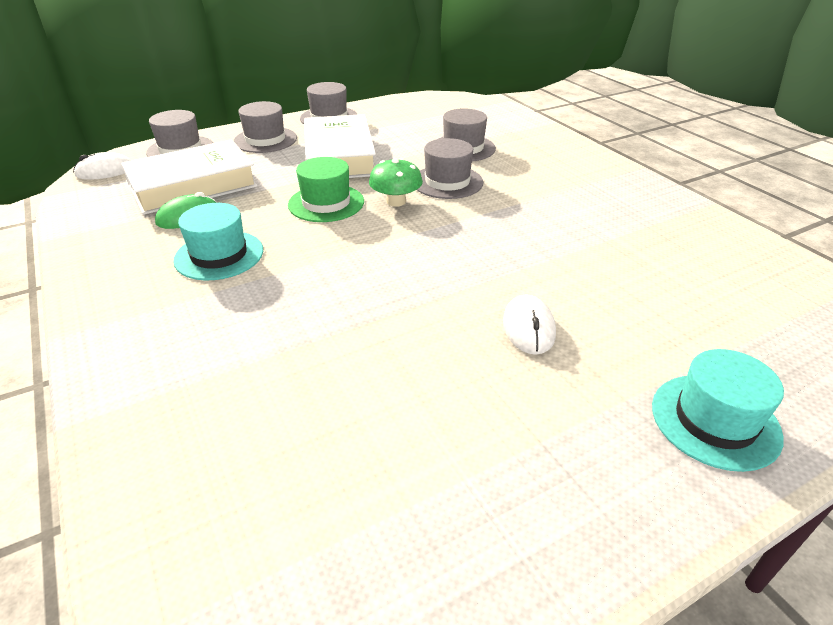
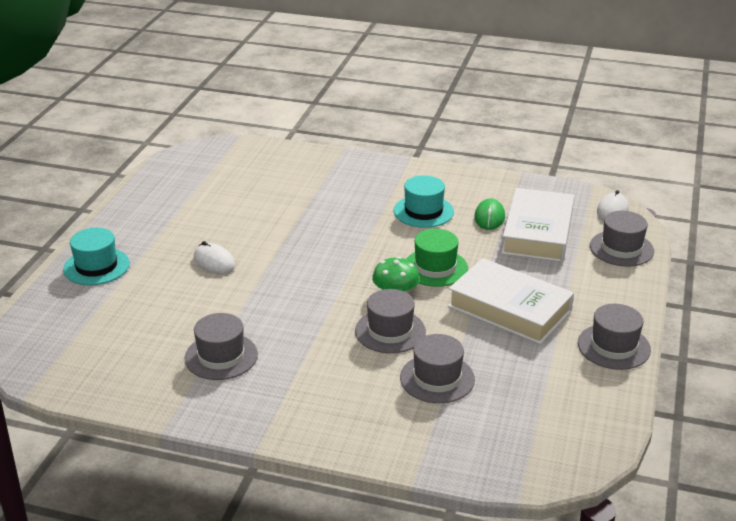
camera: 135 degrees right, 5 degrees down
grey hat [233,101,297,153] -> grey hat moved to [184,313,258,380]

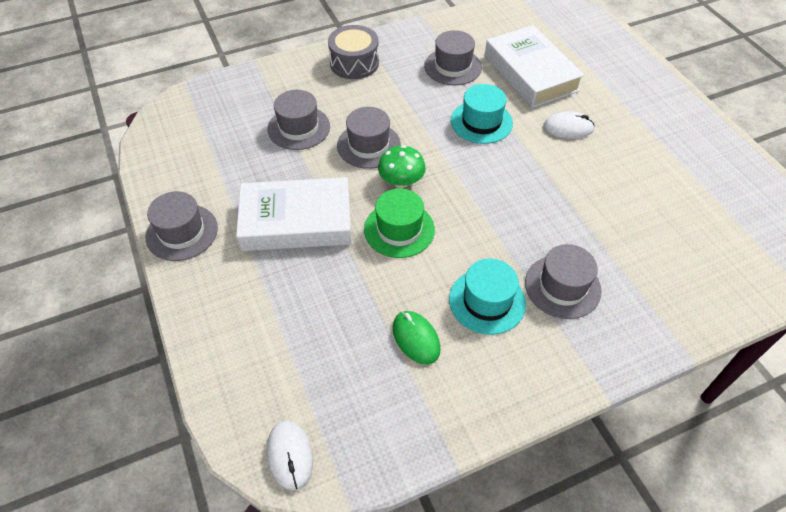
camera: 140 degrees right, 20 degrees up
turquoise hat [63,228,130,285] -> turquoise hat moved to [451,84,513,144]
white book [501,188,574,262] -> white book moved to [485,25,585,108]
grey hat [590,211,654,266] -> grey hat moved to [525,244,602,319]
none -> grey drum [328,25,379,79]

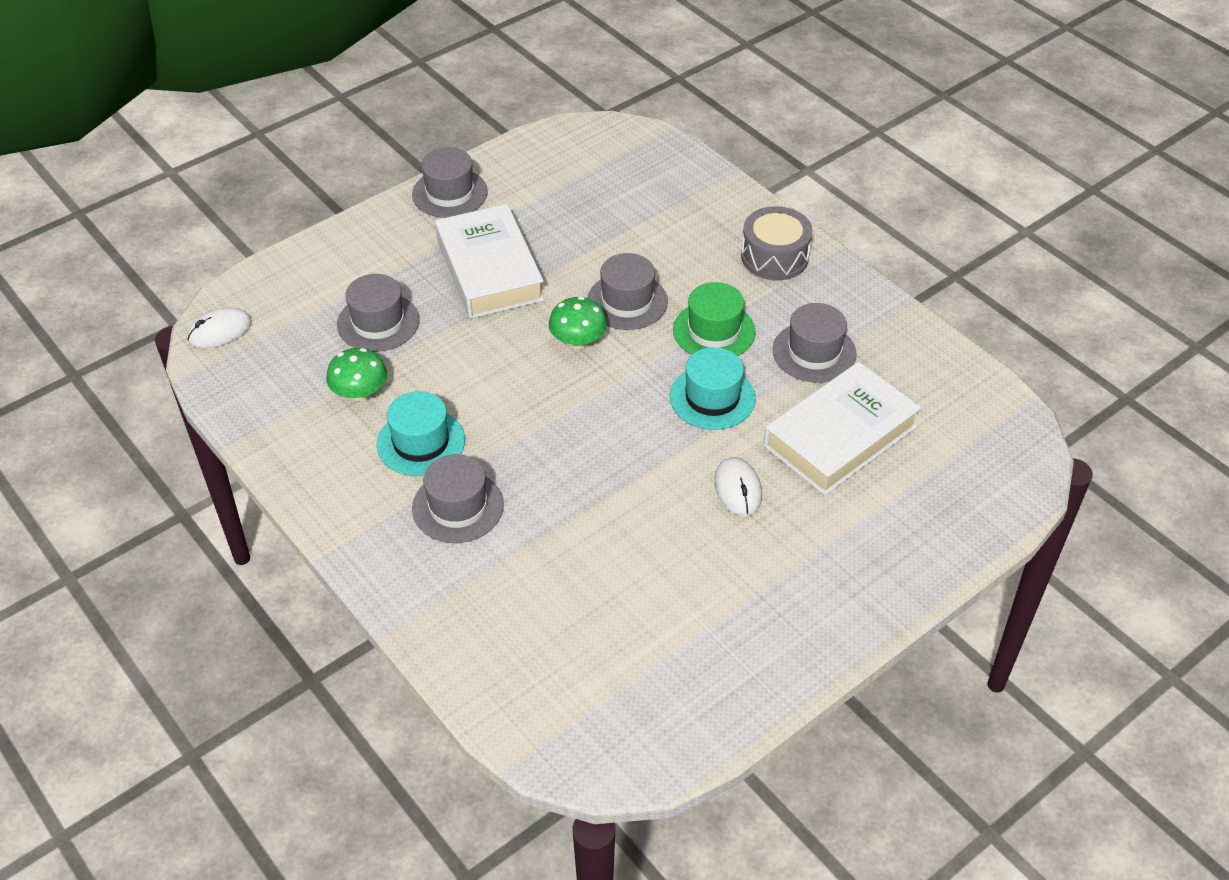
camera: 75 degrees right, 5 degrees down
grey hat [267,90,330,150] -> grey hat moved to [337,274,420,352]
green hat [364,189,435,258] -> green hat moved to [673,282,756,356]
green mouse [393,311,441,364] -> green mushroom [326,348,387,401]

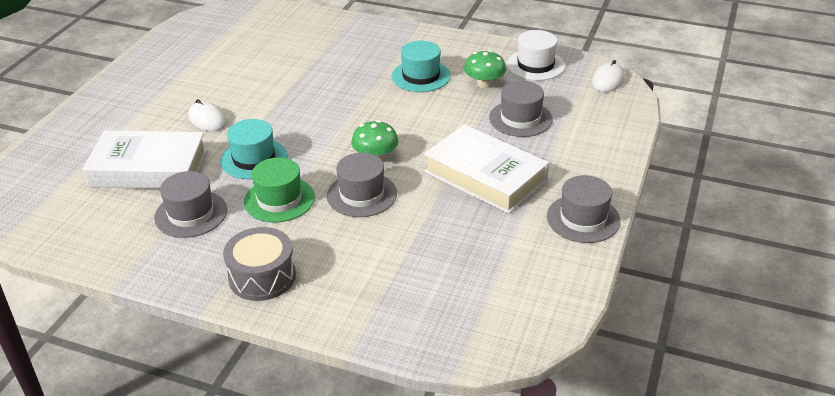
camera: 150 degrees right, 10 degrees down
grey hat [412,454,504,543] -> none
white book [763,362,921,495] -> white book turned 75 degrees clockwise [83,130,207,189]
none -> white hat [507,30,565,81]

